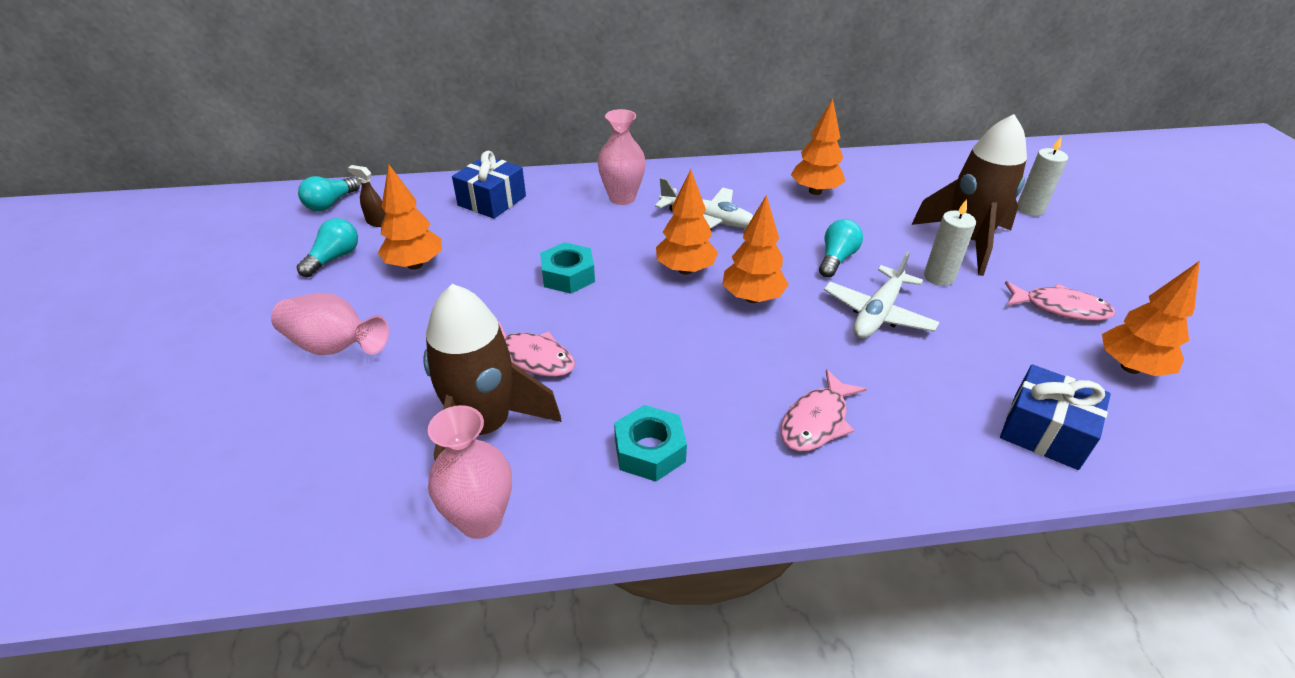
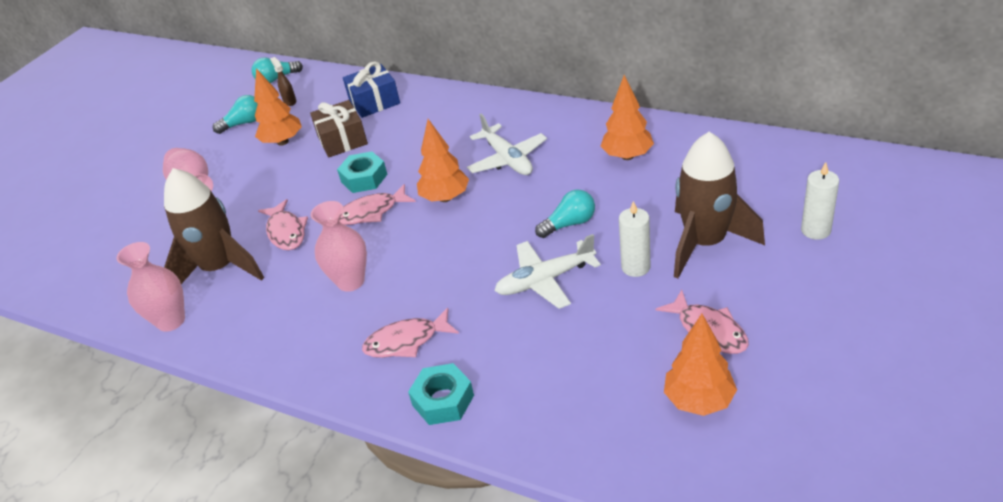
camera: 40 degrees right, 0 degrees up
pink vase [597,109,646,205] -> pink vase moved to [311,201,367,292]
turquoise nut [614,405,687,481] -> turquoise nut moved to [408,363,474,425]
orange tree [722,195,789,303] -> none
blue gift [1000,364,1111,470] -> none
none -> brown gift [310,100,368,158]
none -> pink fish [339,184,416,225]

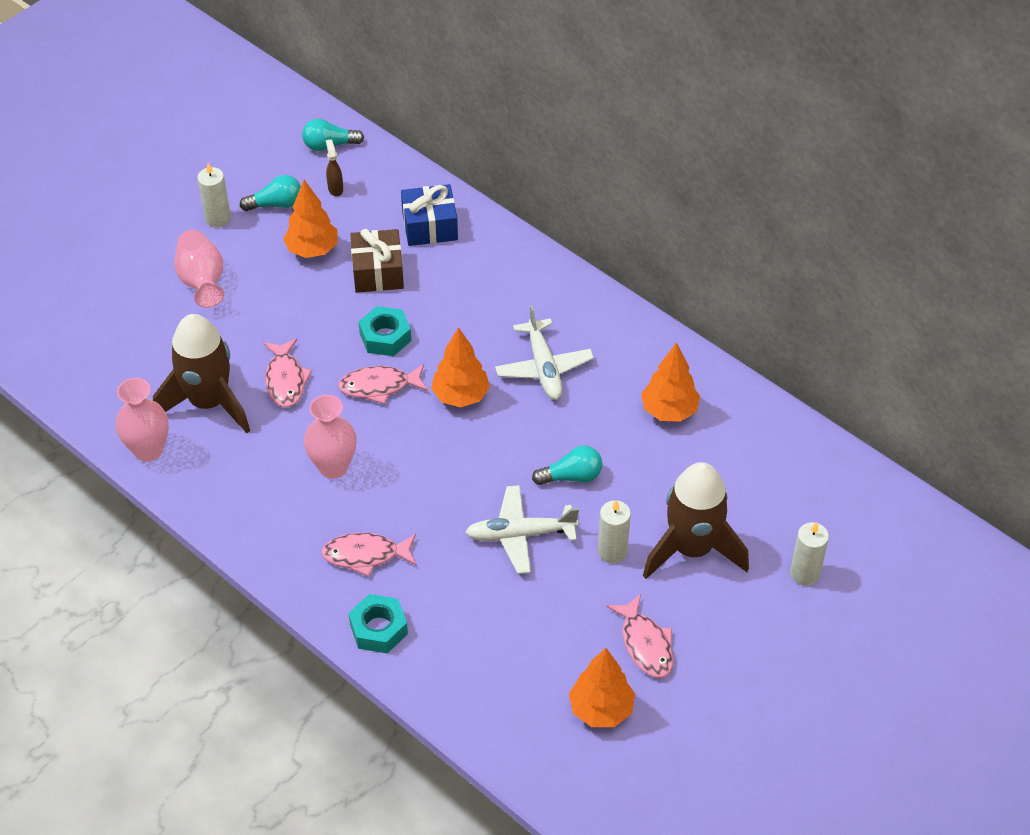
camera: 10 degrees right, 10 degrees up
none -> white candle [197,163,231,228]

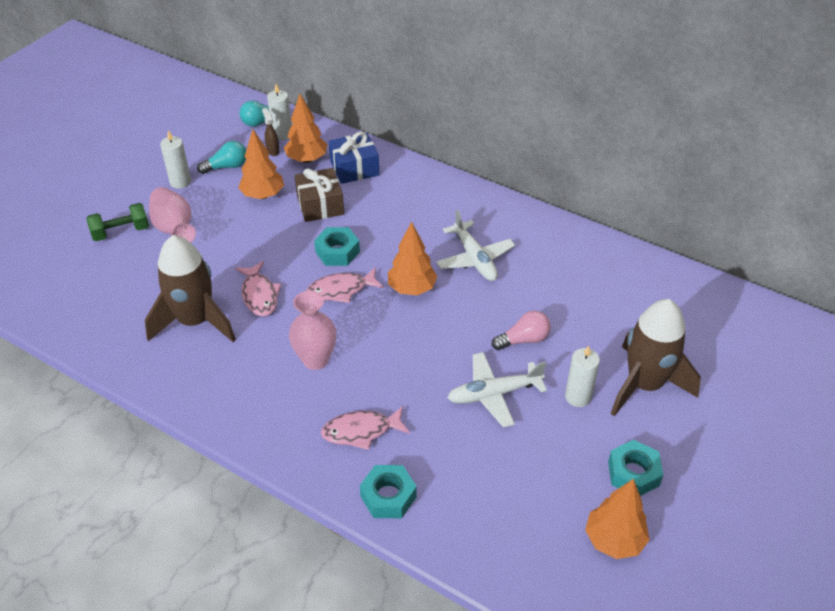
camera: 10 degrees left, 5 degrees down
pink vase [116,378,169,462] -> none
turquoise light bulb [532,445,602,485] -> pink light bulb [492,311,551,350]
pink fish [607,594,674,678] -> turquoise nut [608,440,663,496]
orange tree [641,342,700,422] -> orange tree moved to [284,94,327,163]
white candle [790,522,829,586] -> white candle moved to [267,84,292,140]
none -> green dumbbell [87,203,149,241]

